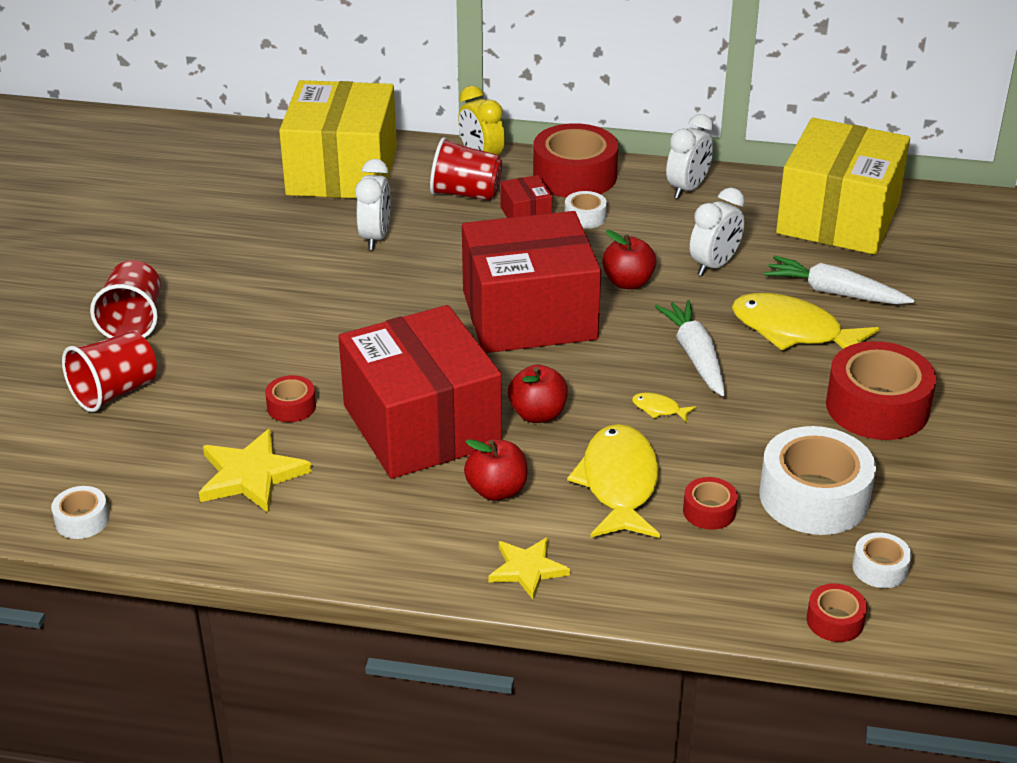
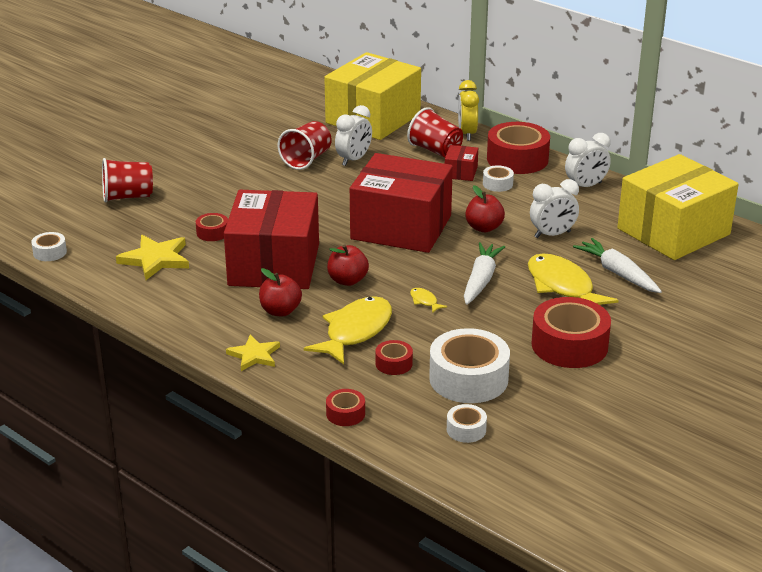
camera: 30 degrees right, 5 degrees down
red cup [90,260,161,338] -> red cup moved to [278,121,331,170]
red tape [807,583,867,642] -> red tape moved to [326,389,365,426]

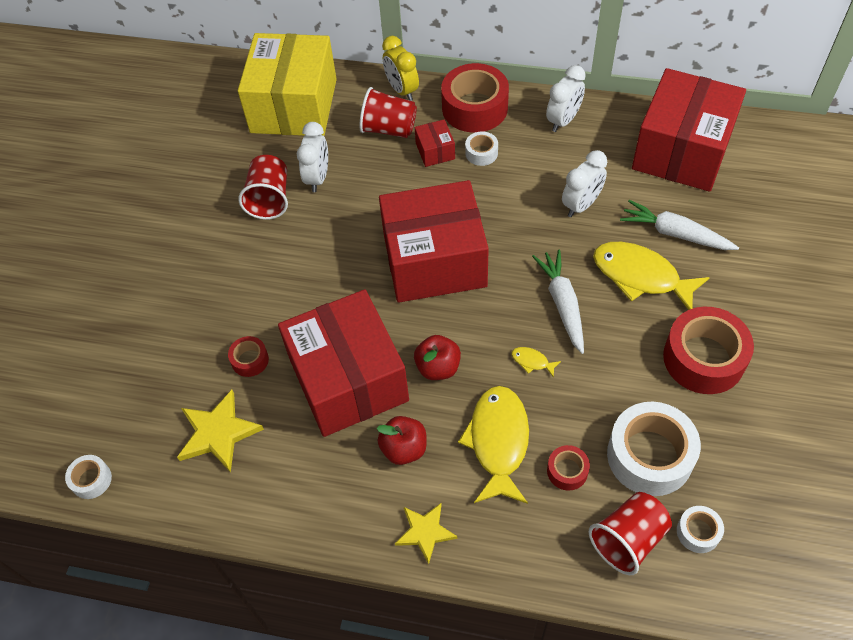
camera: 25 degrees left, 25 degrees up
red cup [102,158,153,203] -> red cup moved to [589,492,672,575]
red tape [326,389,365,426] -> none
red apple [465,185,505,232] -> none
yellow box [617,154,739,260] -> red box [632,68,746,192]

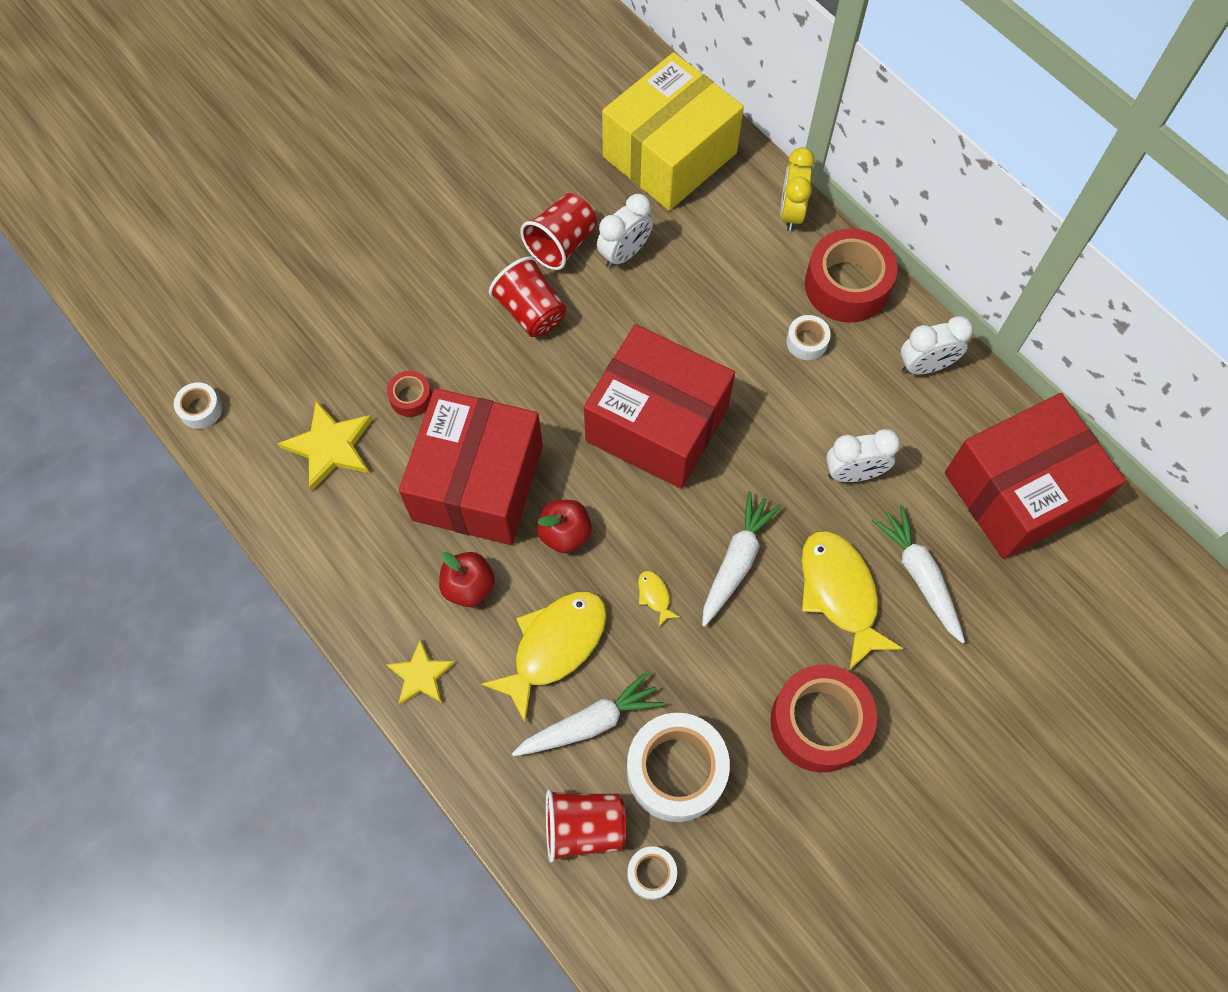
camera: 35 degrees right, 10 degrees up
red cup [359,87,417,138] -> red cup moved to [489,256,566,337]
red box [415,119,455,167] -> none
red tape [547,445,590,491] -> white carrot [512,671,664,756]

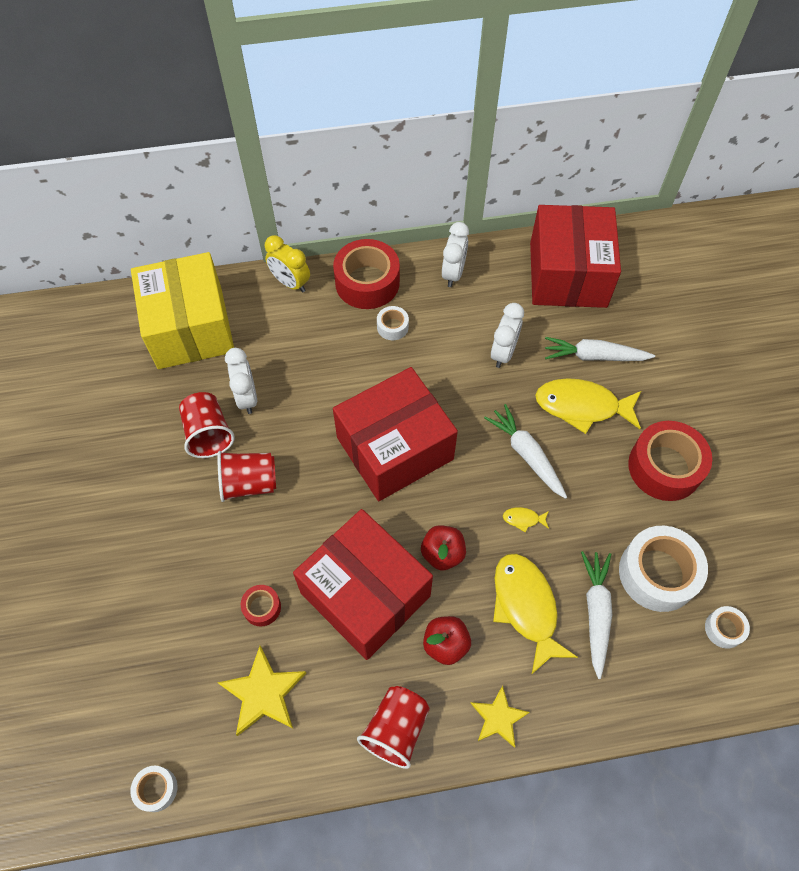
camera: 60 degrees left, 5 degrees down
red cup [546,789,626,863] -> red cup moved to [357,686,430,769]

